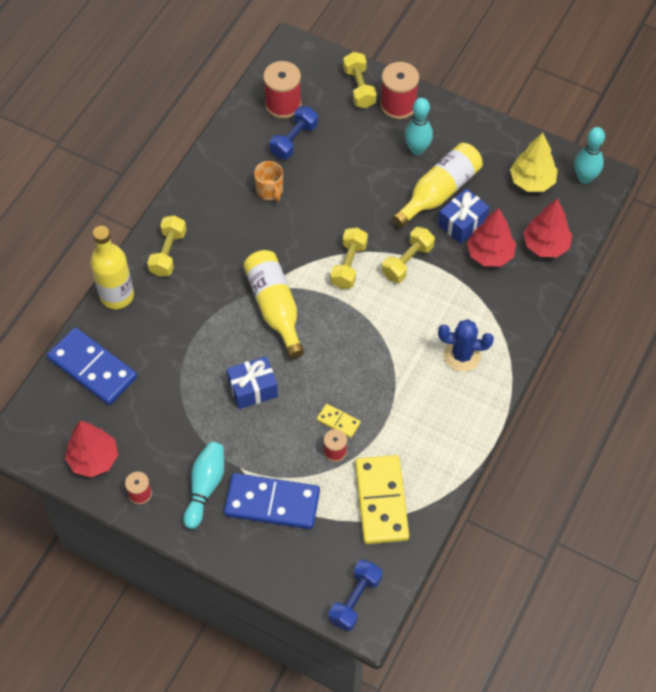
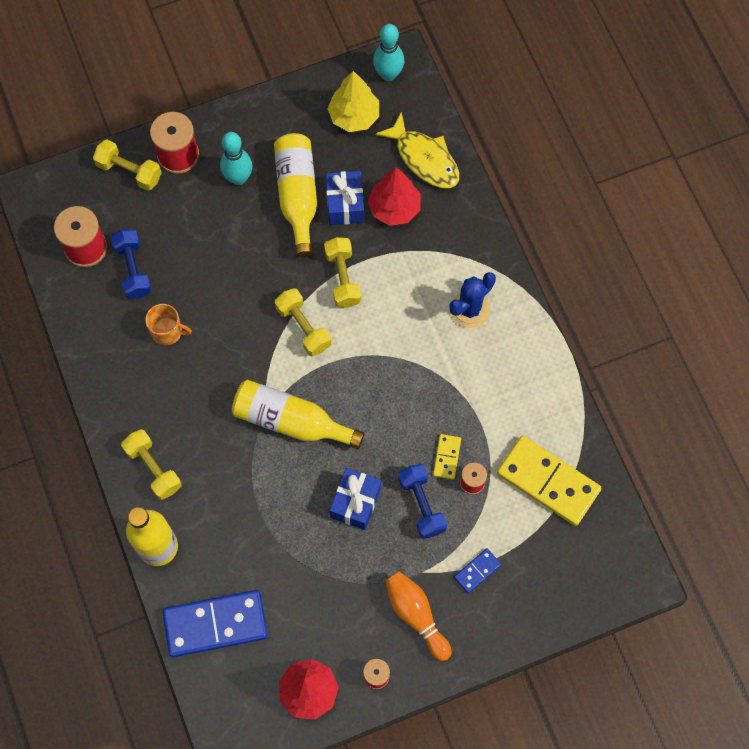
camera: 50 degrees left, 10 degrees up
turquoise bowling pin [183,442,225,529] -> orange bowling pin [385,571,452,661]
blue domino [224,473,320,529] -> blue domino [454,548,501,594], size x0.46
yellow domino [317,404,361,438] -> yellow domino turned 60 degrees counterclockwise [433,434,461,480]
blue dumbbell [329,560,382,631] -> blue dumbbell moved to [398,464,447,539]
red tree [523,198,572,257] -> yellow fish [375,112,459,188]

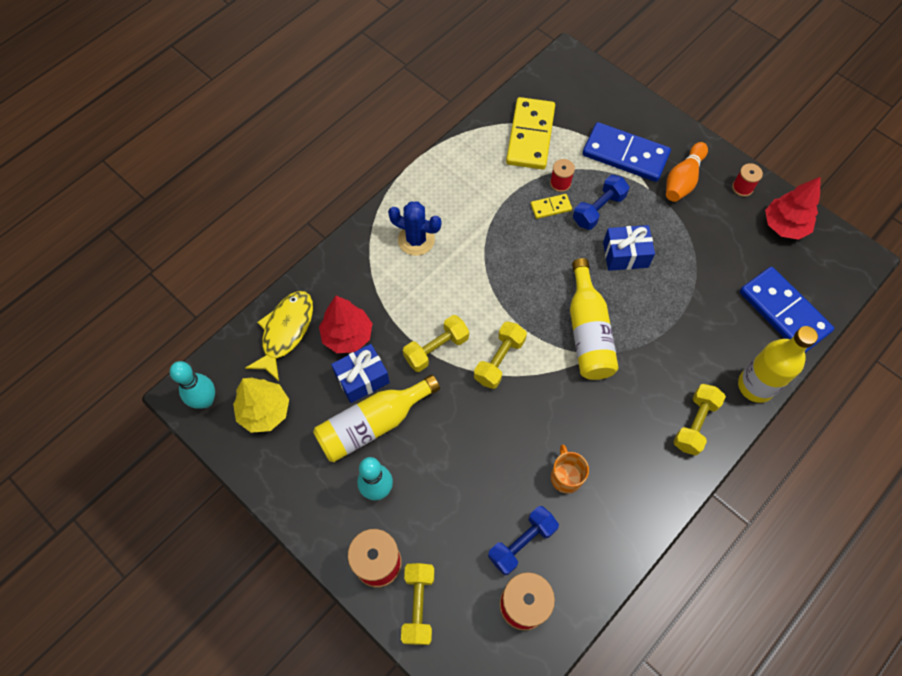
camera: 115 degrees left, 5 degrees down
blue domino [454,548,501,594] -> blue domino [582,122,671,182], size x2.17

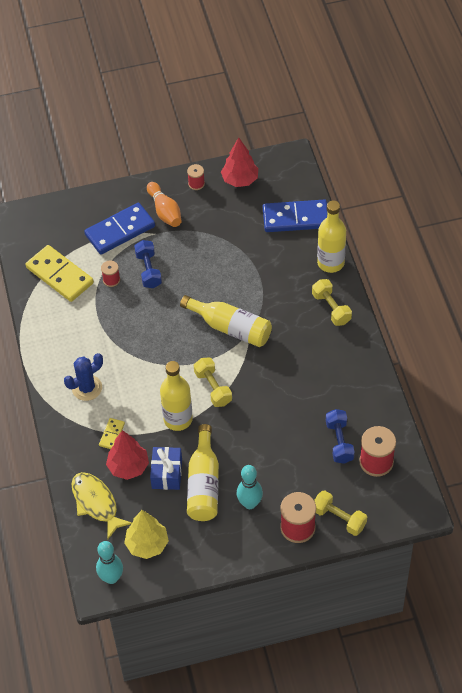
camera: 55 degrees left, 10 degrees down
yellow dumbbell [403,315,469,372] -> yellow bottle [160,361,193,431]
yellow domino [531,194,572,219] -> yellow domino moved to [99,418,125,449]
orange mug [551,445,589,493] -> none
blue gift [603,225,655,271] -> none

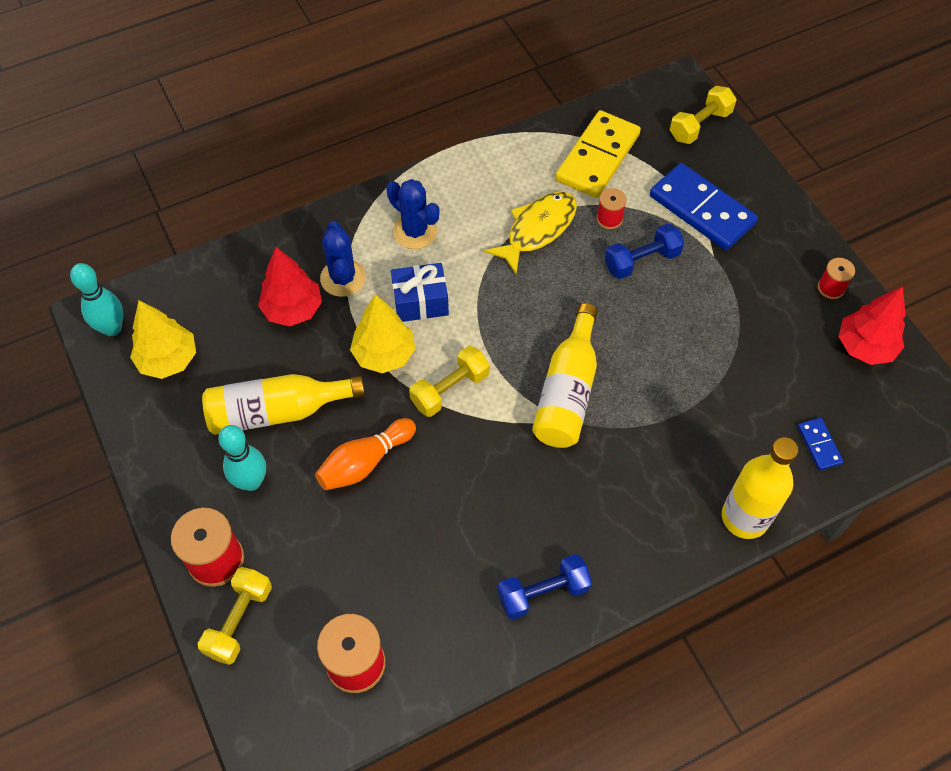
camera: 75 degrees right, 5 degrees up
yellow fish [71,472,132,539] -> yellow fish moved to [484,192,577,274]
yellow domino [99,418,125,449] -> blue cactus [320,221,366,297]
orange bowling pin [147,182,181,227] -> orange bowling pin moved to [315,418,416,490]
blue gift [150,447,182,490] -> blue gift moved to [391,263,449,322]
yellow bottle [160,361,193,431] -> yellow tree [350,294,415,373]
blue domino [263,199,328,232] -> blue domino [798,418,843,470], size x0.46
yellow dumbbell [312,279,352,326] -> yellow dumbbell moved to [670,86,737,144]
blue dumbbell [326,409,355,464] -> blue dumbbell moved to [498,554,592,620]

